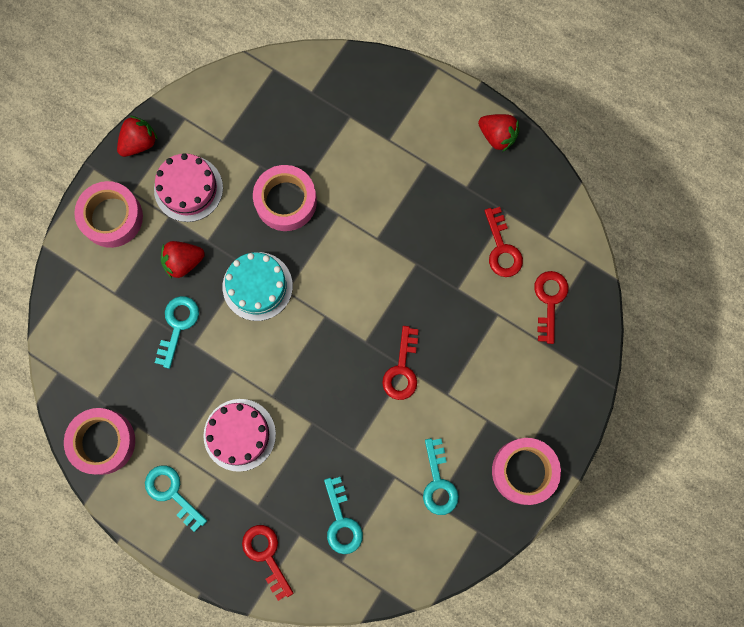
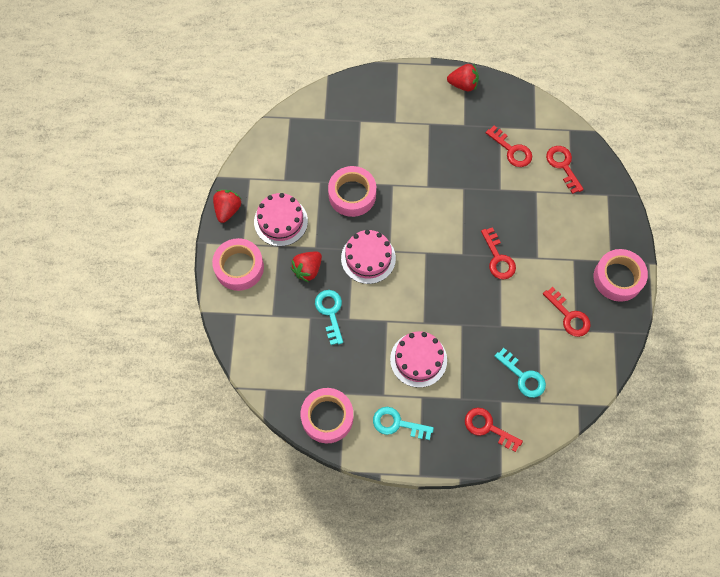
camera: 30 degrees left, 10 degrees down
turquoise cake [223,252,293,321] -> pink cake [341,230,396,284]
turquoise key [423,438,459,515] -> red key [543,287,591,337]

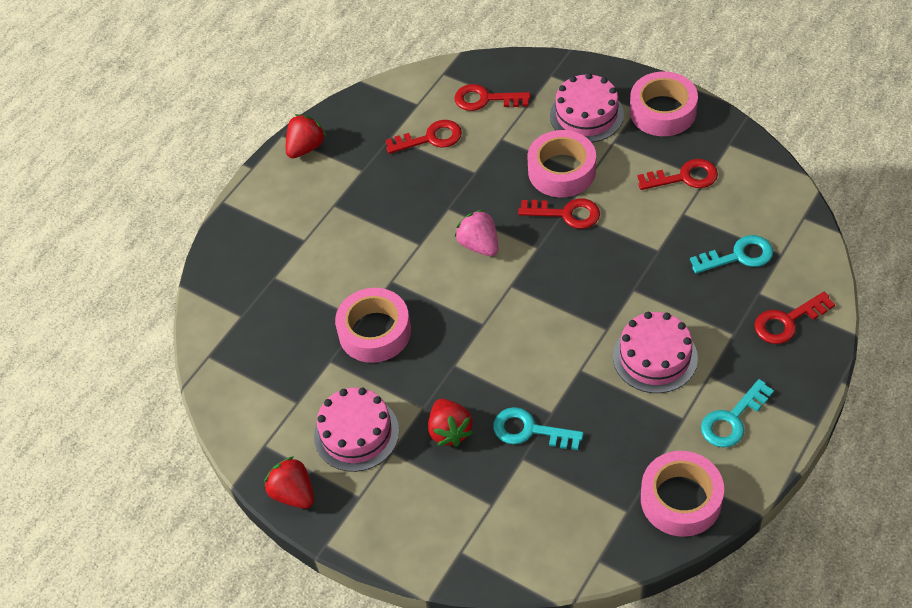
camera: 55 degrees left, 15 degrees down
pink tape [212,238,264,291] -> pink tape moved to [528,130,596,197]
pink cake [341,230,396,284] -> pink cake moved to [550,73,624,142]
none -> pink strawberry [455,209,498,256]

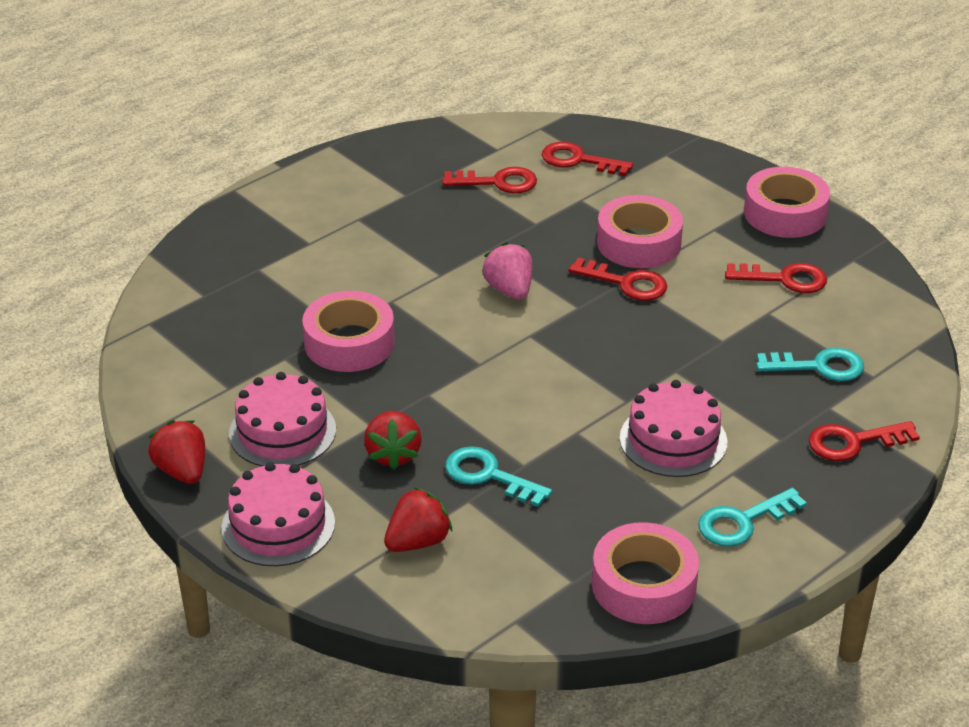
camera: 10 degrees right, 15 degrees down
red strawberry [286,114,326,158] -> red strawberry moved to [384,487,452,552]
pink cake [550,73,624,142] -> pink cake moved to [221,462,335,566]

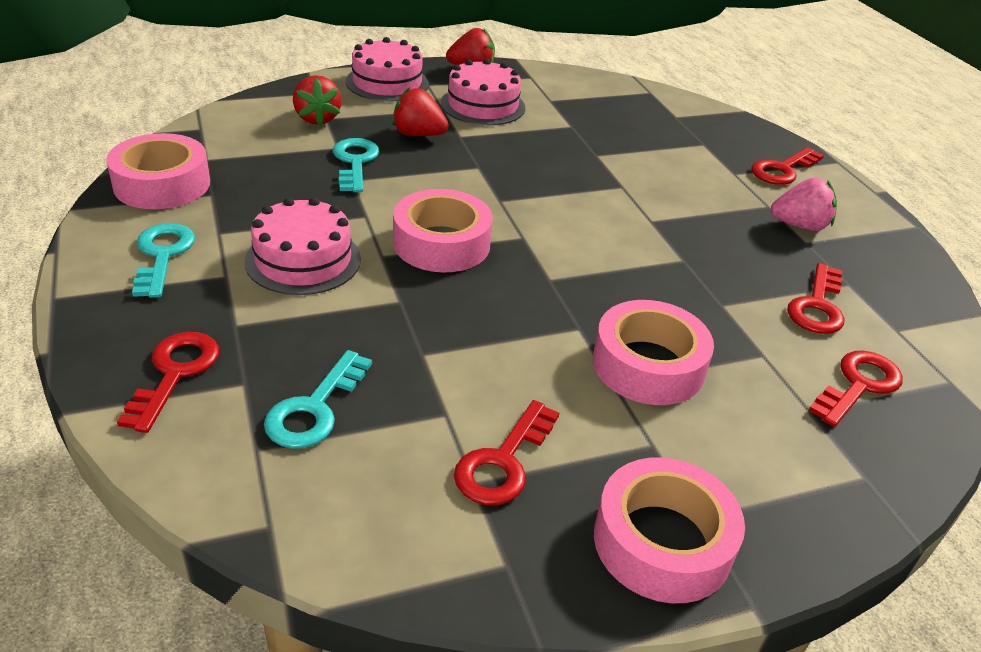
camera: 110 degrees right, 0 degrees up
pink tape [302,291,395,372] -> pink tape moved to [393,189,493,272]
turquoise key [445,446,552,507] -> turquoise key turned 60 degrees counterclockwise [333,138,379,192]
pink strawberry [482,242,532,300] -> pink strawberry moved to [771,178,837,231]
red key [569,258,667,301] -> red key moved to [751,147,824,185]

